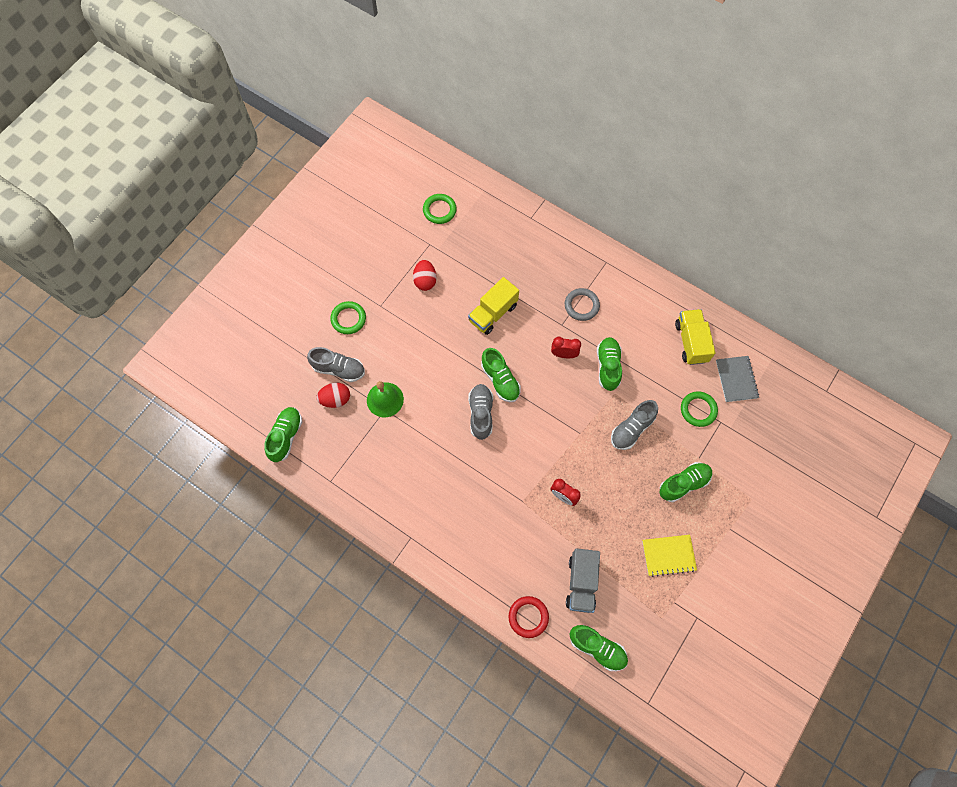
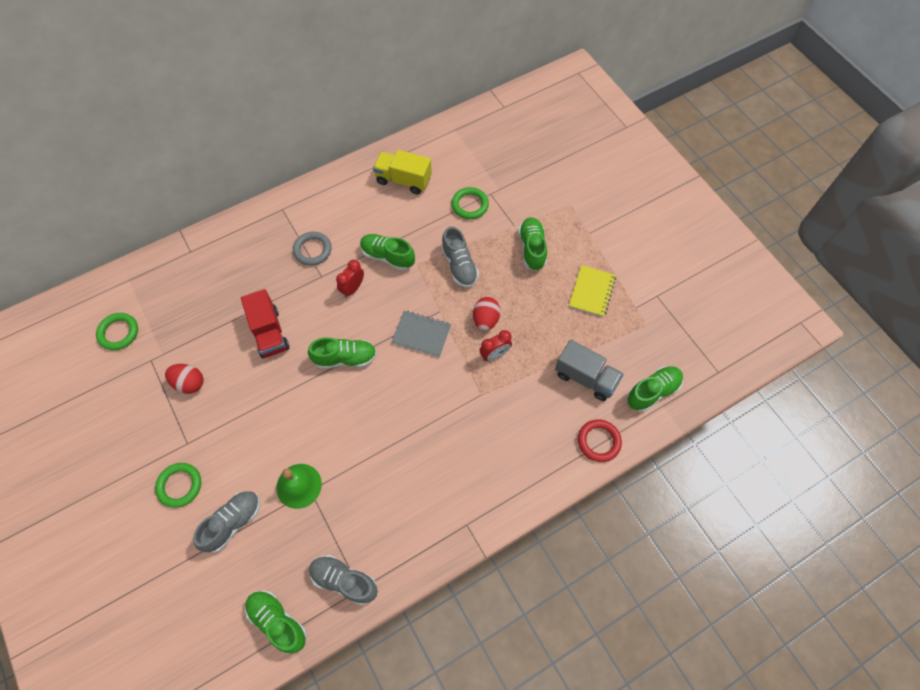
camera: 65 degrees left, 5 degrees down
red egg [317,383,350,408] -> red egg moved to [473,297,501,331]
yellow truck [468,277,519,335] -> red truck [241,289,289,358]
grey shoe [468,384,493,440] -> grey shoe moved to [309,555,378,605]
grey notebook [716,356,759,402] -> grey notebook moved to [392,311,451,357]

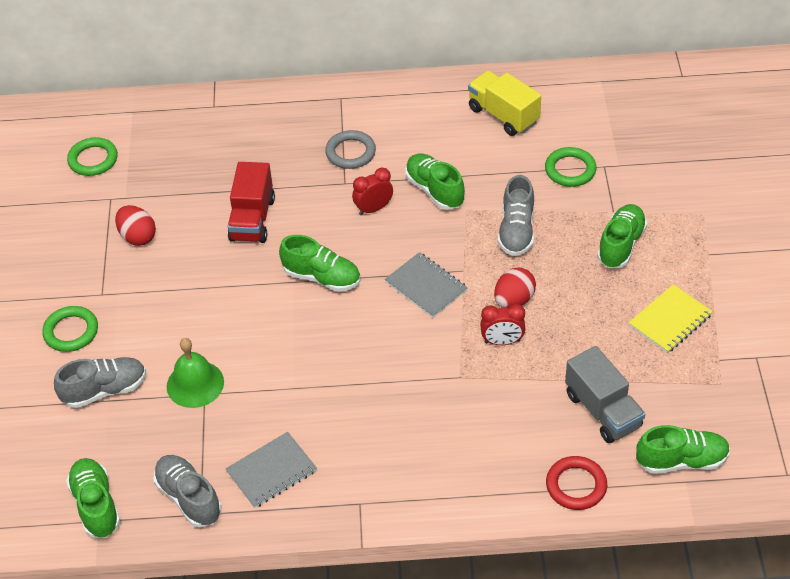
camera: 30 degrees right, 15 degrees down
none -> grey notebook [225,432,317,508]

